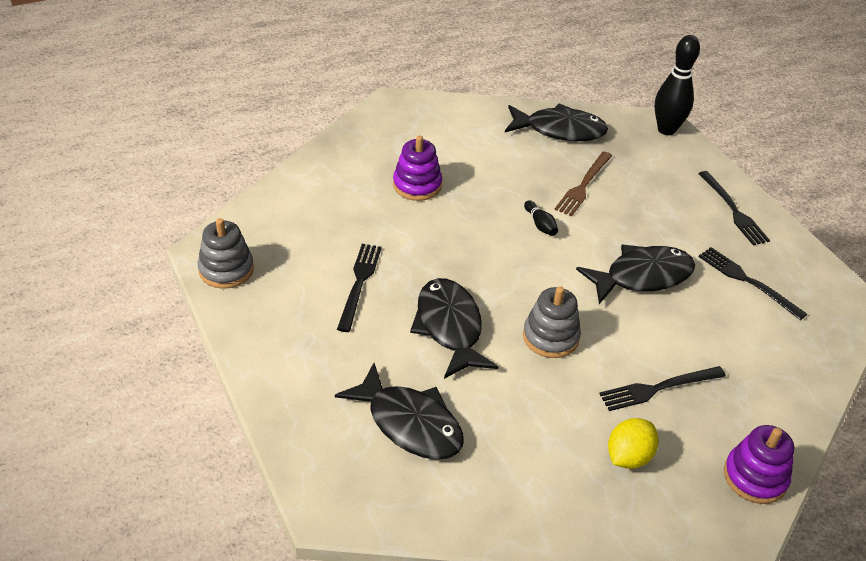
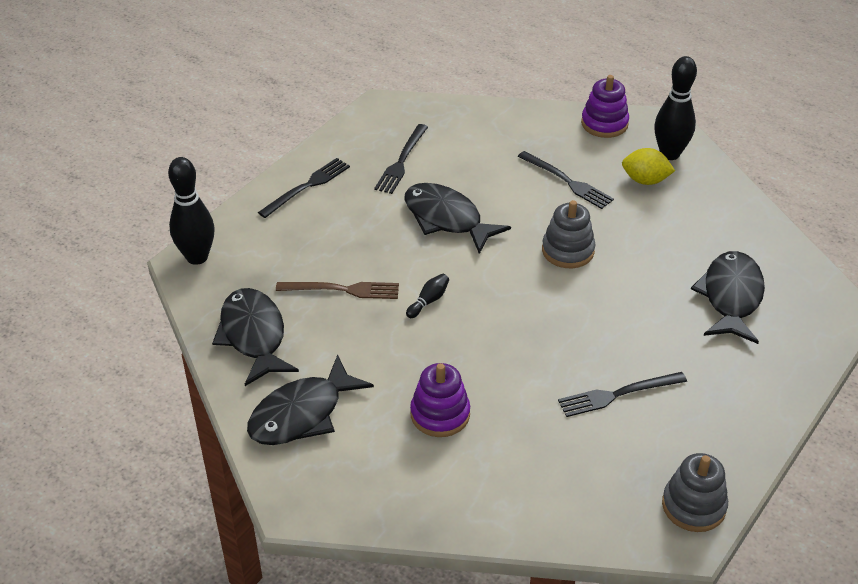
camera: 115 degrees left, 0 degrees up
black fish [410,278,498,379] -> black fish moved to [247,354,374,445]
none -> black bowling pin [654,56,697,160]

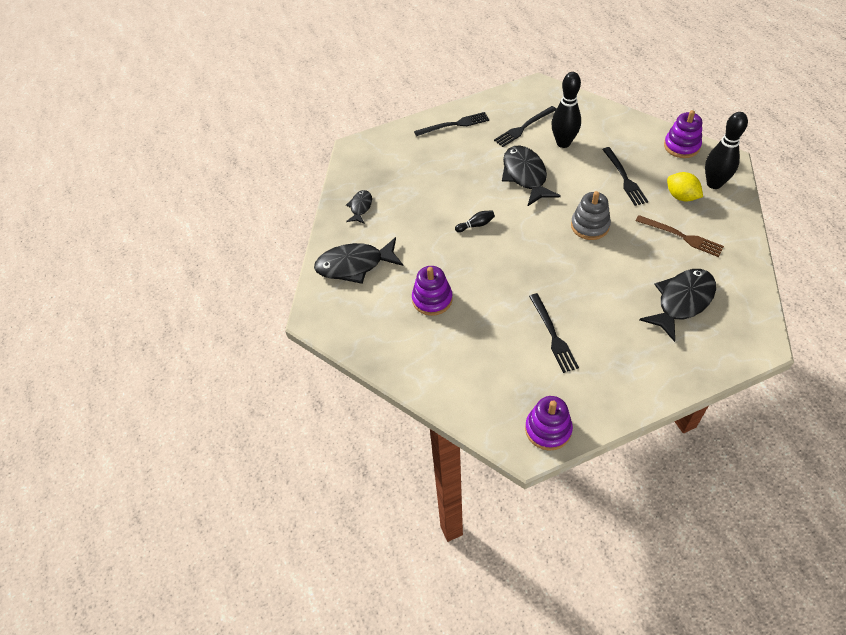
camera: 35 degrees right, 10 degrees up
black bowling pin [168,157,215,265] -> black bowling pin moved to [551,72,581,148]
black fish [212,288,299,386] -> black fish [346,190,372,224], size x0.53
brown fork [276,282,399,299] -> brown fork moved to [636,215,724,257]
black fork [558,372,687,417] -> black fork turned 120 degrees counterclockwise [529,293,579,373]
grey stacking toy [662,453,728,532] -> purple stacking toy [525,396,573,451]

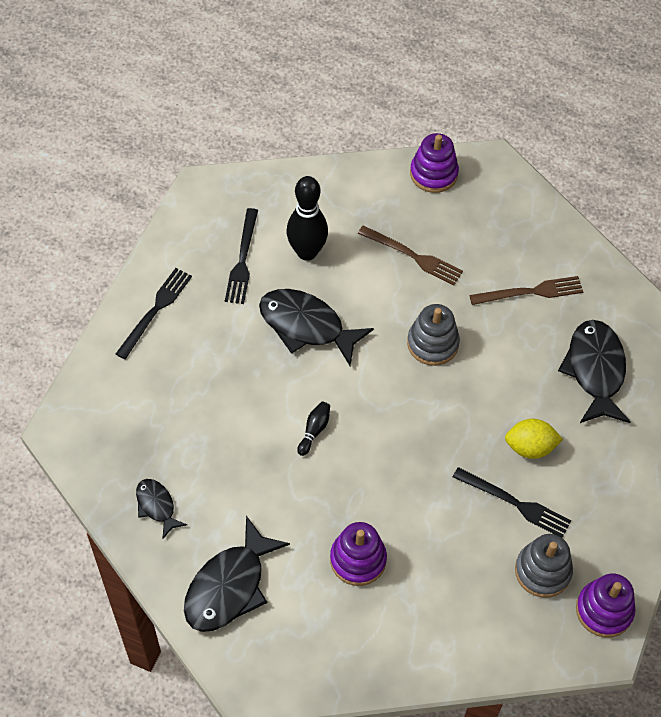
camera: 50 degrees left, 5 degrees up
black fork [602,147,648,206] -> brown fork [358,225,463,285]
yellow lemon [667,172,703,201] -> yellow lemon moved to [505,419,563,459]
black bowling pin [705,112,748,189] -> none
none -> grey stacking toy [515,534,573,598]

